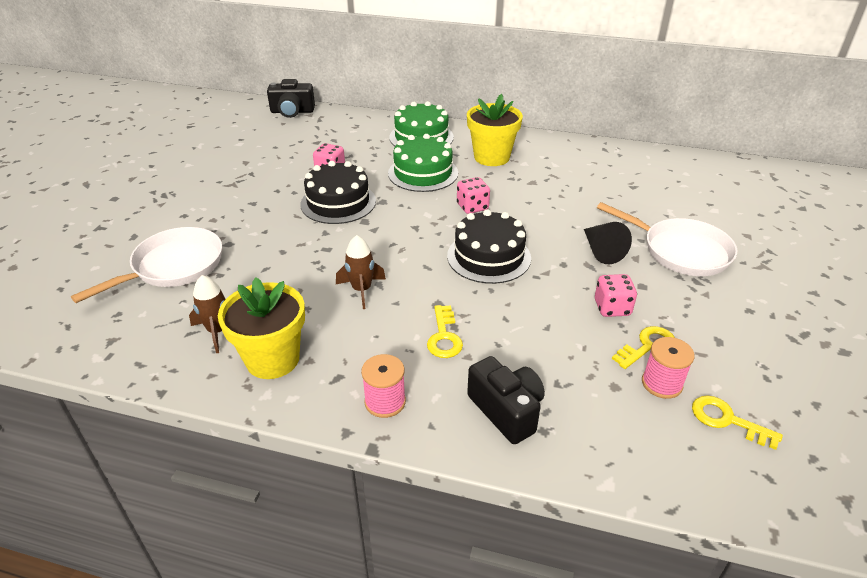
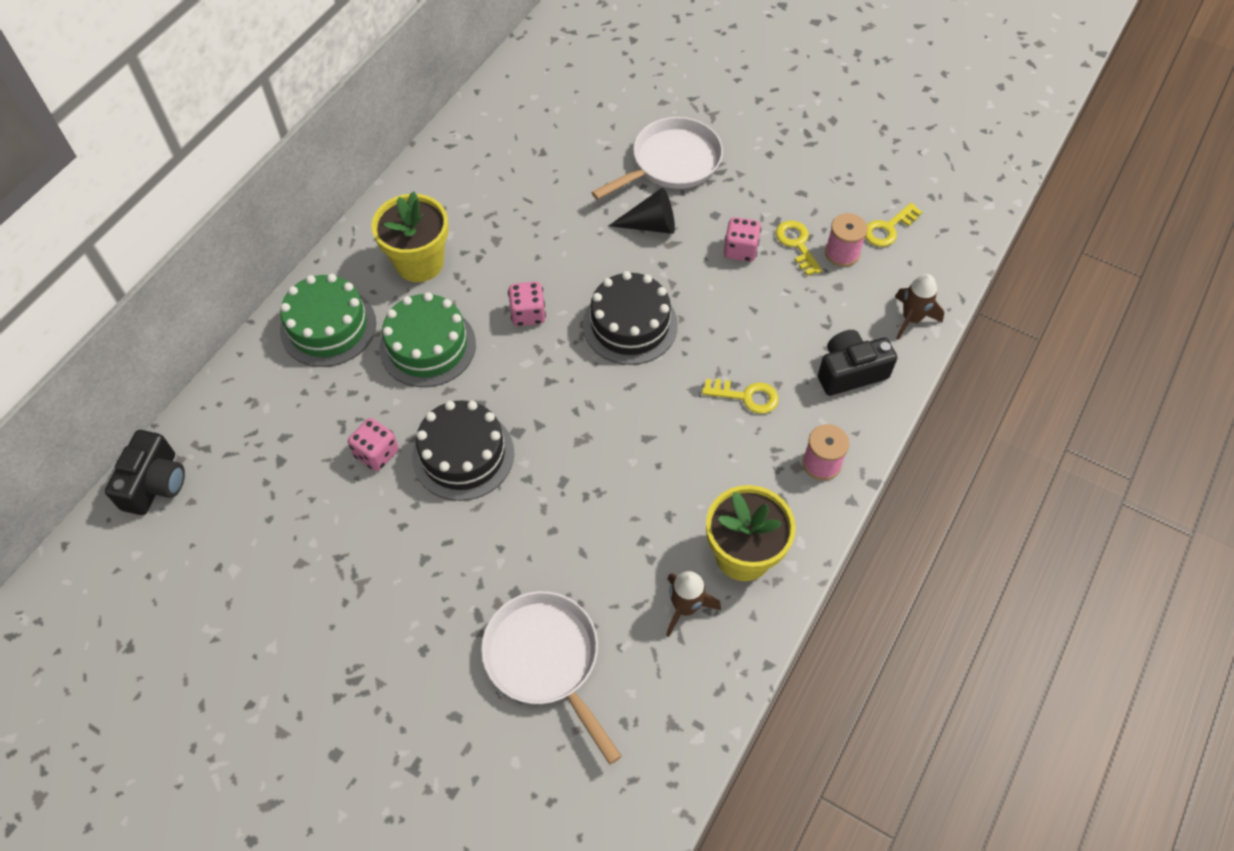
camera: 75 degrees left, 20 degrees up
brown rocket [336,235,386,309] -> brown rocket moved to [895,274,944,340]

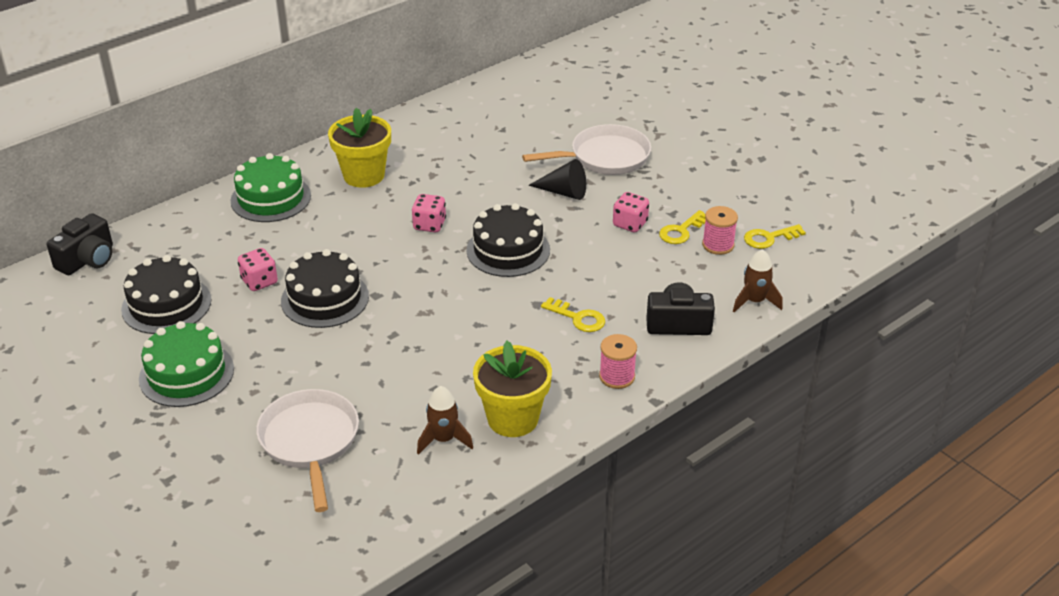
camera: 20 degrees right, 20 degrees down
green cake [379,292,476,387] -> green cake moved to [139,321,234,407]
yellow key [776,220,822,276] -> yellow key turned 135 degrees counterclockwise [659,210,706,244]
none -> black cake [121,255,211,334]

